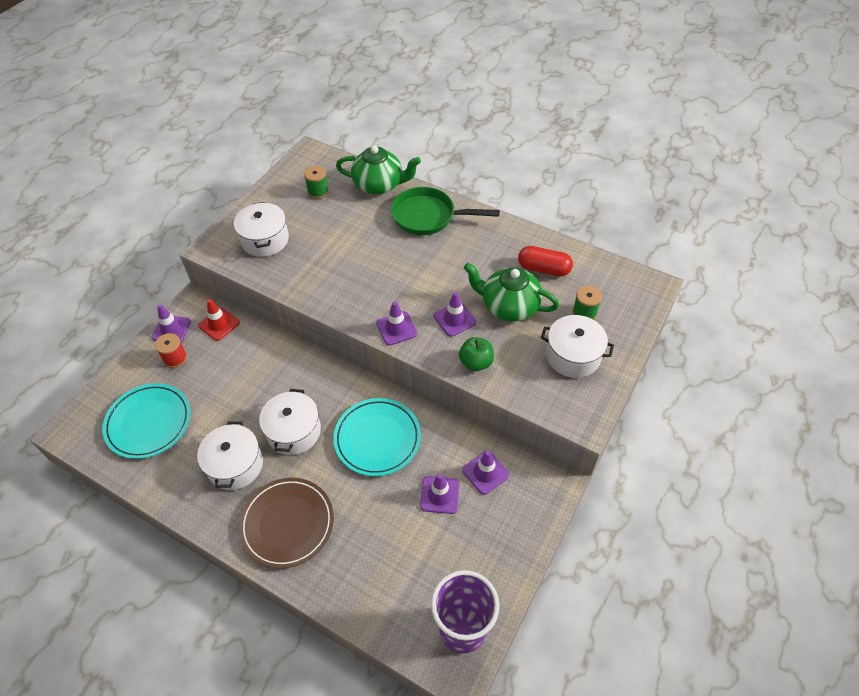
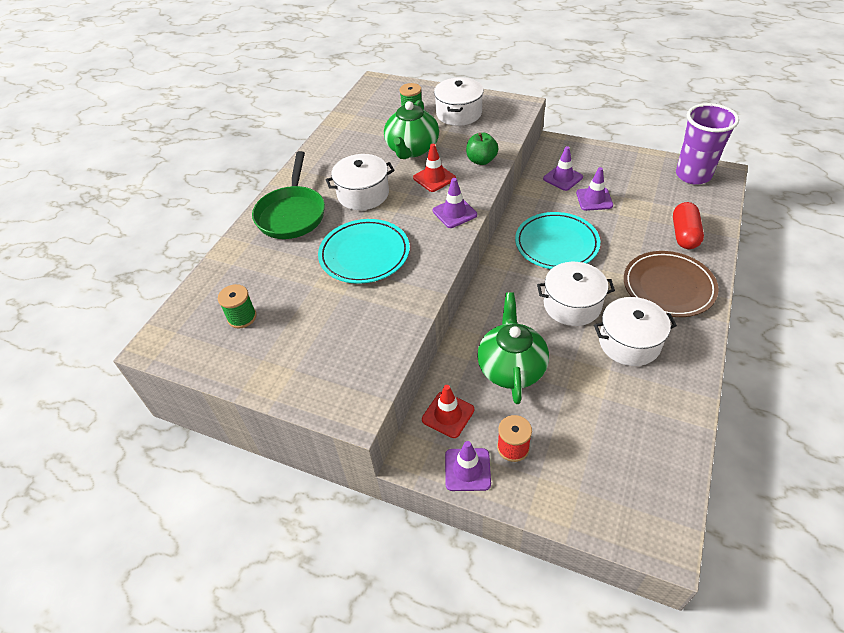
camera: 95 degrees left, 5 degrees down
turquoise plate [102,383,191,459] -> turquoise plate moved to [318,219,410,284]
white pot [234,202,289,257] -> white pot moved to [326,154,395,210]
green teapot [336,145,421,195] -> green teapot moved to [477,292,549,404]
purple traffic cone [433,292,476,337] -> red traffic cone [413,144,456,192]
red capsule [518,246,573,276] -> red capsule moved to [673,202,704,249]

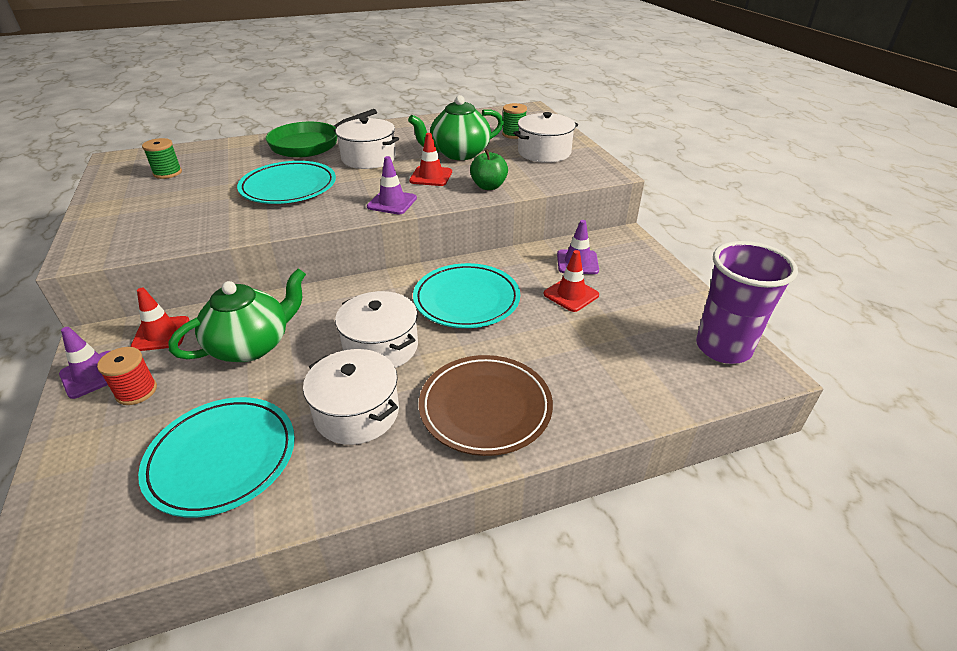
camera: 45 degrees right, 10 degrees down
purple traffic cone [576,167,613,211] -> red traffic cone [544,250,599,312]
red capsule [673,202,704,249] -> none
none -> turquoise plate [138,397,295,517]

